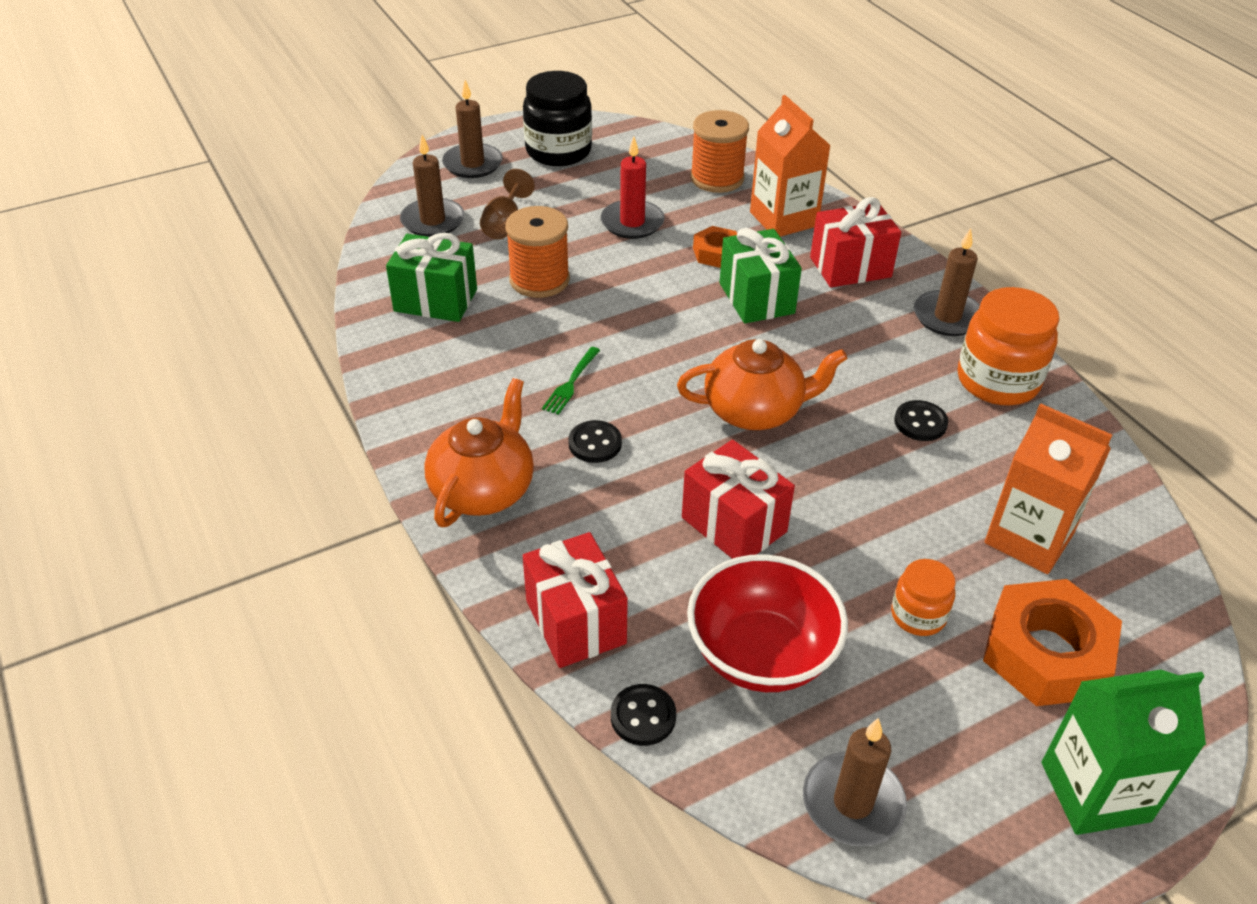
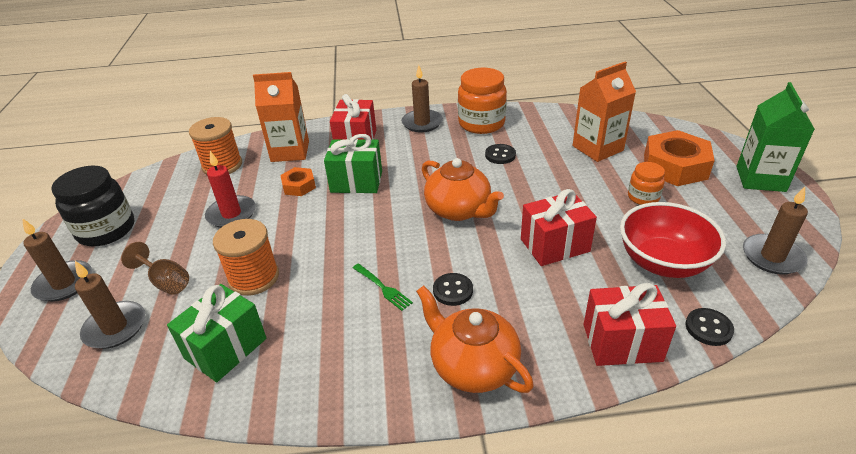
camera: 65 degrees left, 5 degrees down
orange teapot [677,339,847,430] -> orange teapot turned 120 degrees clockwise [422,158,504,221]

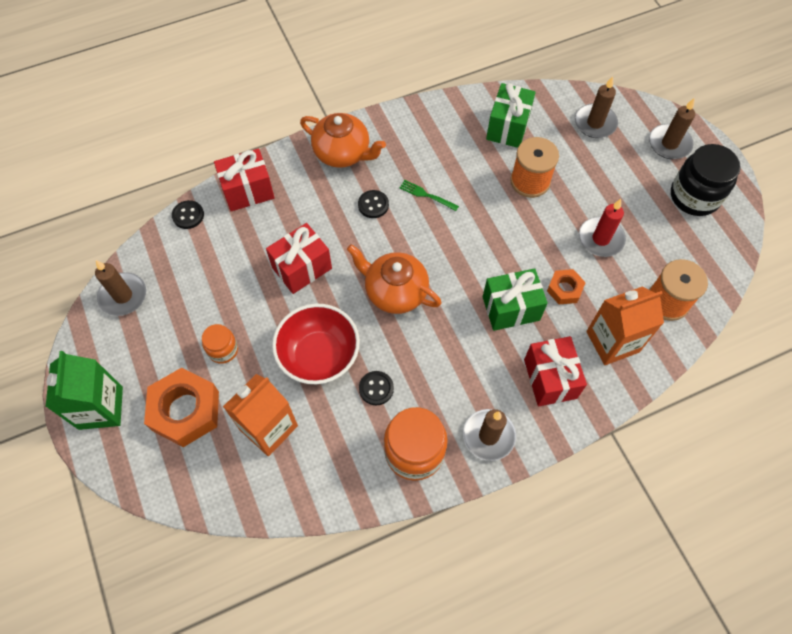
camera: 160 degrees right, 25 degrees up
brown goblet [121,242,189,295] -> none
red bowl [620,202,726,278] -> red bowl moved to [272,304,360,384]

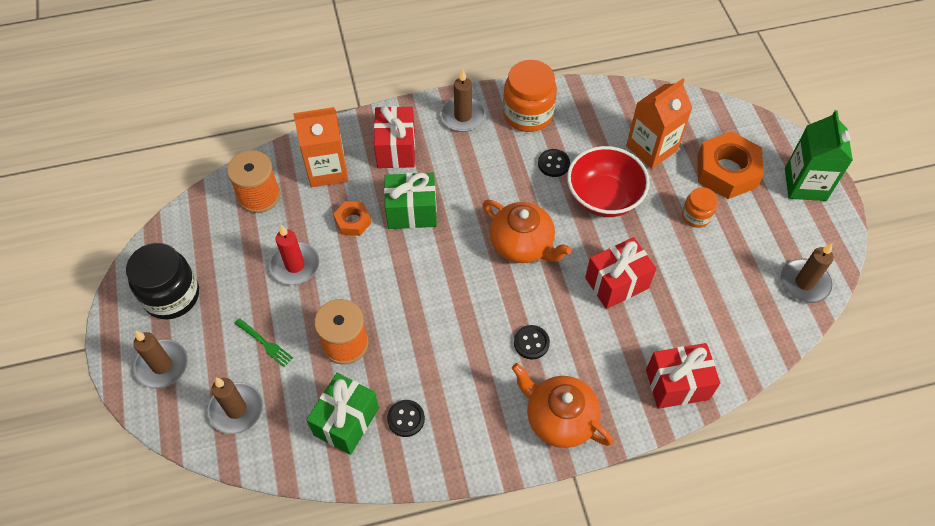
camera: 170 degrees left, 5 degrees down
black button [172,200,204,229] -> black button moved to [387,400,425,437]
green fork [400,180,459,211] -> green fork moved to [234,318,293,367]

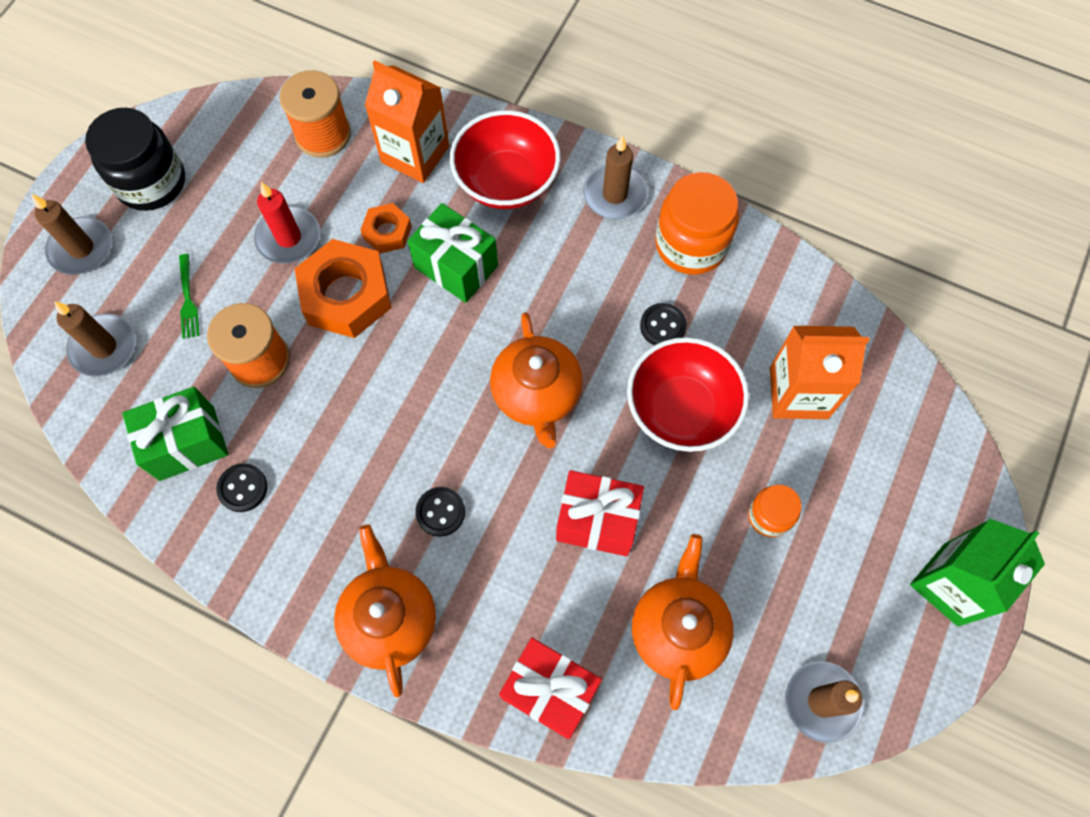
camera: 40 degrees right, 10 degrees up
red gift [374,106,415,168] -> red bowl [450,110,561,209]
orange nut [697,131,764,199] -> orange nut moved to [294,239,392,338]
none -> orange teapot [632,534,734,710]

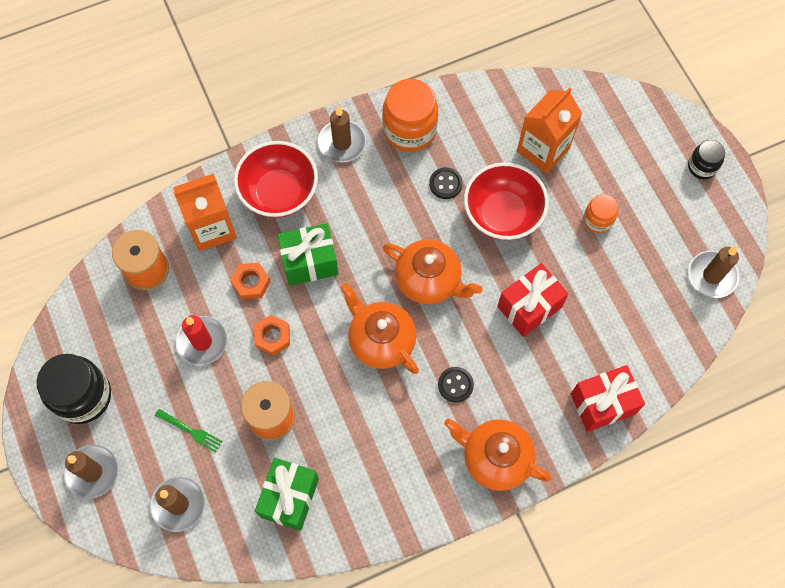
camera: 50 degrees left, 0 degrees up
black button [216,463,267,512] -> none
orange nut [294,239,392,338] -> orange nut [254,315,290,356], size x0.53
orange teapot [632,534,734,710] -> orange teapot moved to [341,283,419,374]
green carton [910,519,1045,626] -> black jar [688,140,725,179]

